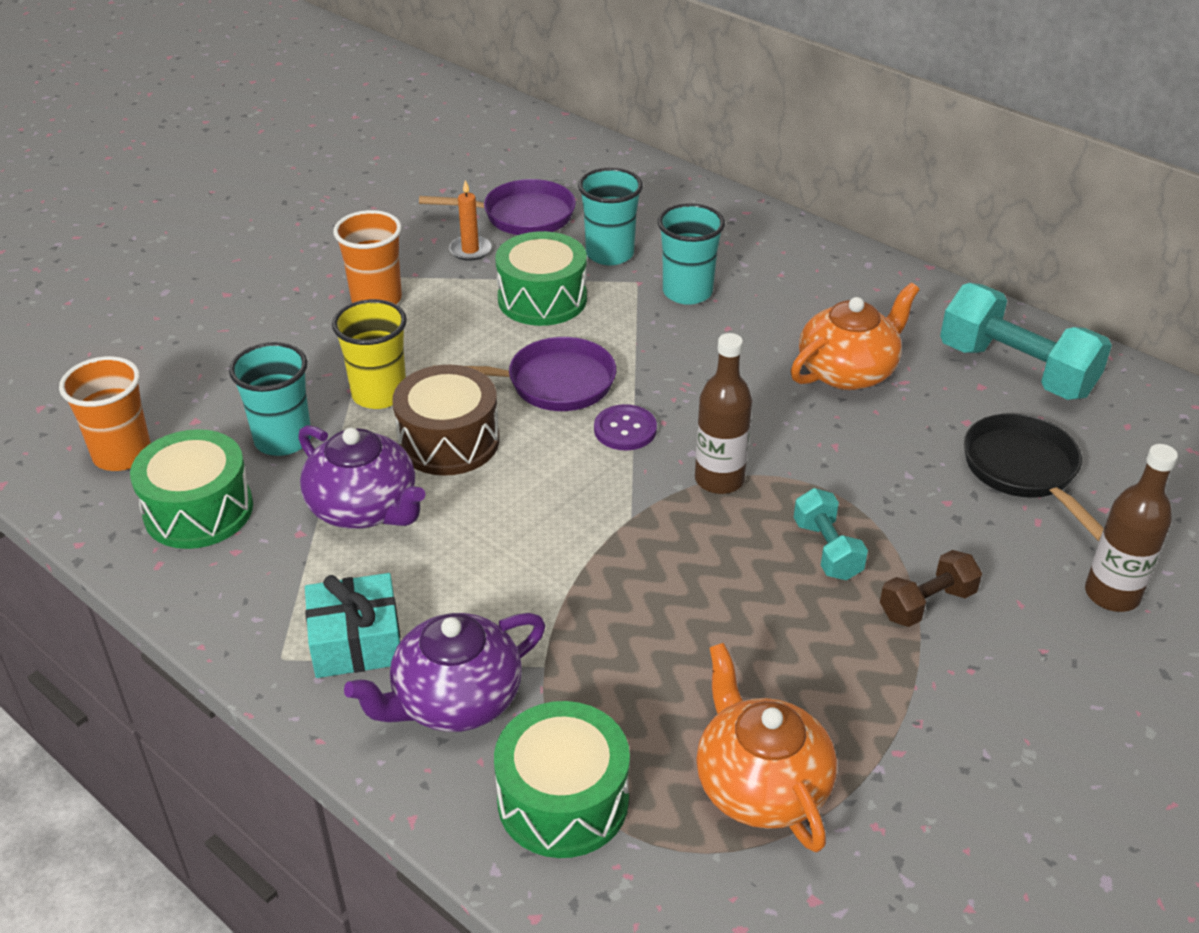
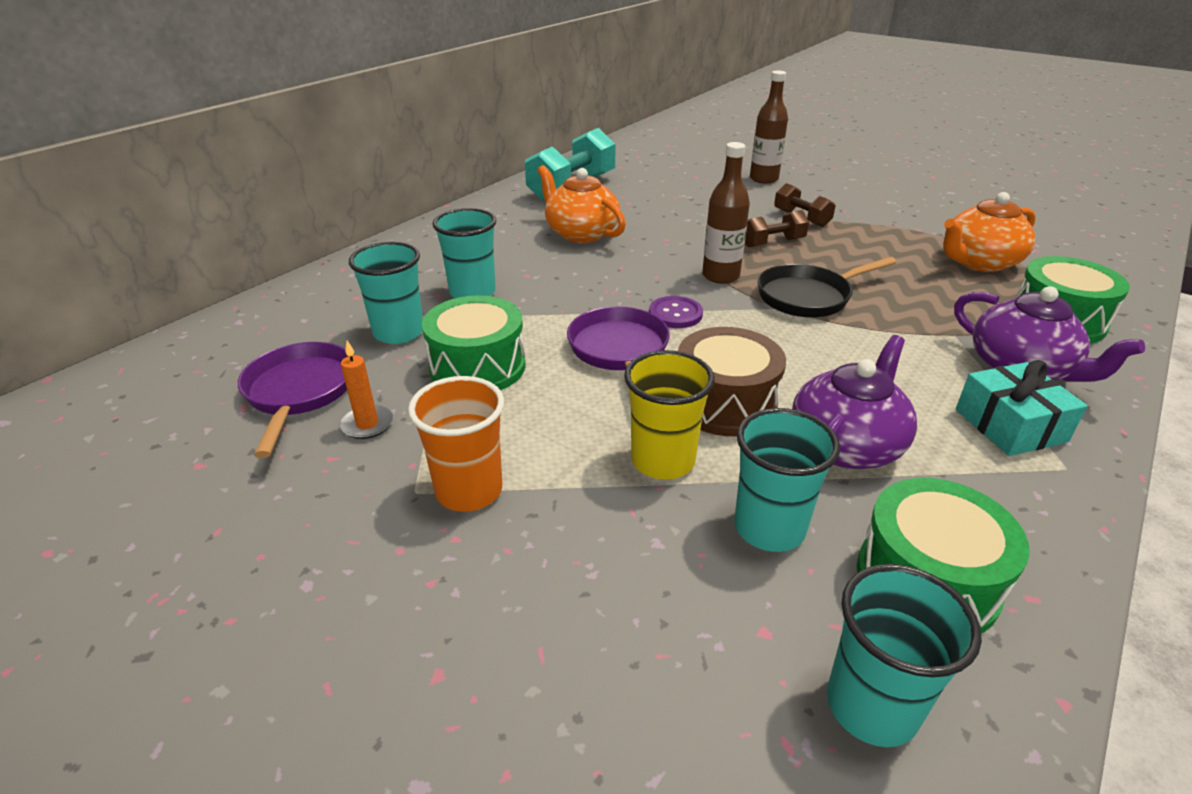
camera: 95 degrees left, 5 degrees down
orange cup [59,356,151,471] -> turquoise cup [827,564,982,747]
turquoise dumbbell [793,488,868,580] -> brown dumbbell [745,210,809,247]
black pan [964,413,1104,541] -> black pan moved to [758,257,897,317]

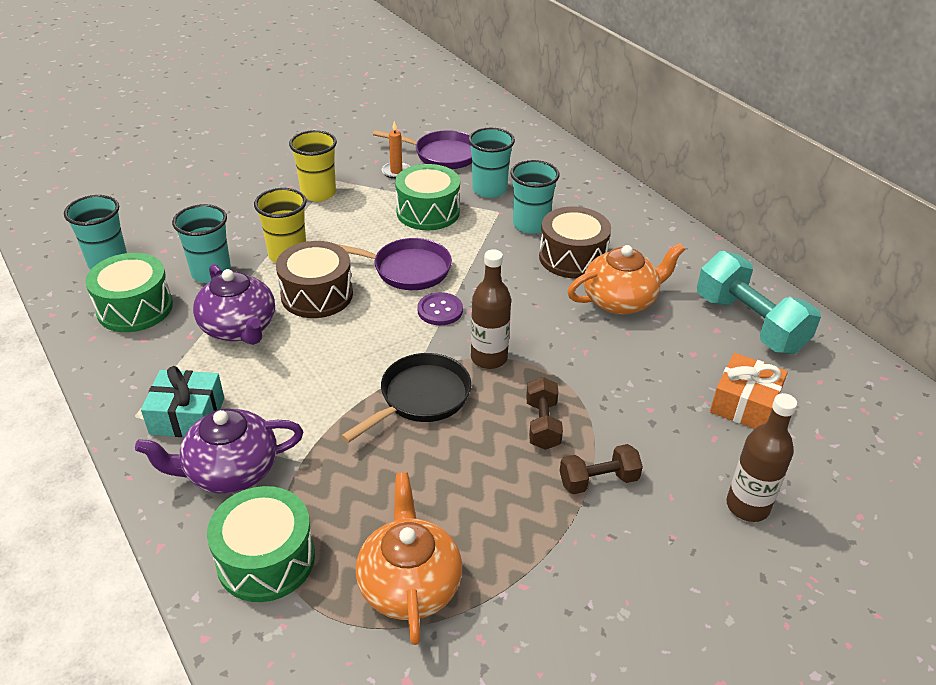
camera: 110 degrees right, 5 degrees up
orange cup [408,376,504,512] -> yellow cup [289,130,337,202]
black pan [758,257,897,317] -> black pan turned 45 degrees clockwise [341,353,471,443]
none -> brown drum [539,207,611,278]
none -> orange gift [710,353,788,429]

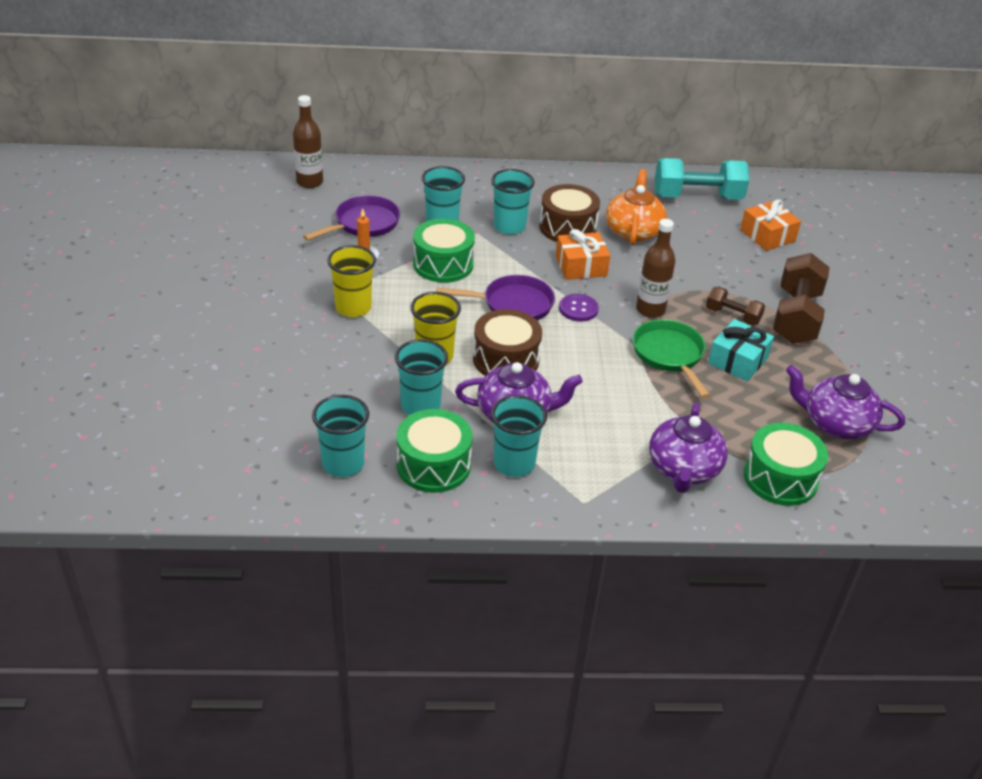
camera: 60 degrees left, 0 degrees up
turquoise gift [141,366,224,437] -> turquoise gift moved to [708,319,774,382]
purple pan [337,238,452,290] -> purple pan turned 45 degrees clockwise [436,275,555,320]
black pan [341,353,471,443] -> green pan [633,319,710,398]
orange teapot [356,472,462,645] -> purple teapot [786,365,905,439]
brown dumbbell [560,444,643,494] -> brown dumbbell [773,253,830,344], size x1.86
brown bottle [726,393,797,522] -> brown bottle moved to [293,95,323,188]
none -> turquoise cup [491,395,547,477]
none -> orange gift [556,229,610,280]

